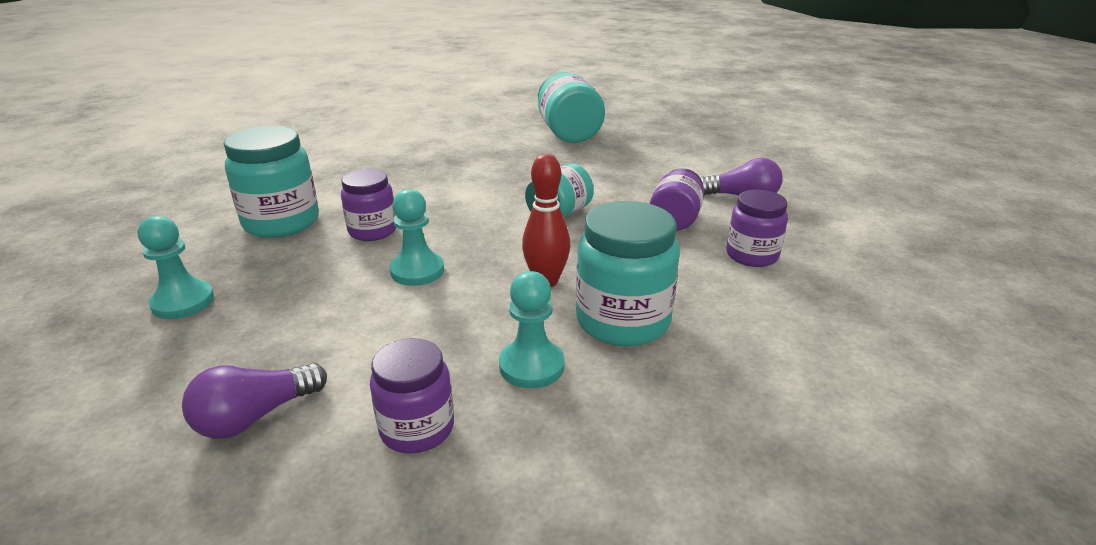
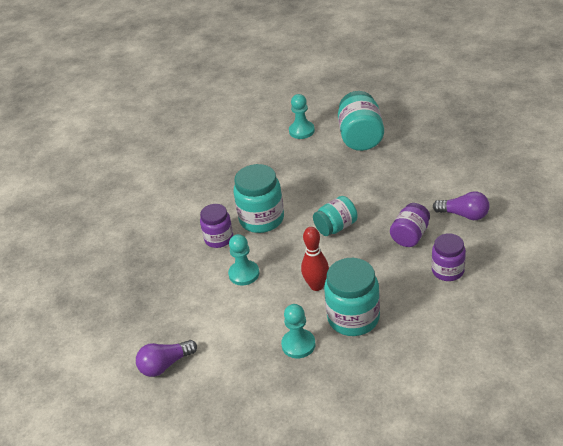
camera: 15 degrees right, 10 degrees up
turquoise pawn [138,216,214,319] -> turquoise pawn moved to [289,94,315,139]
turquoise jar [224,126,319,238] -> turquoise jar moved to [234,164,284,233]
purple jar [370,338,454,454] -> none

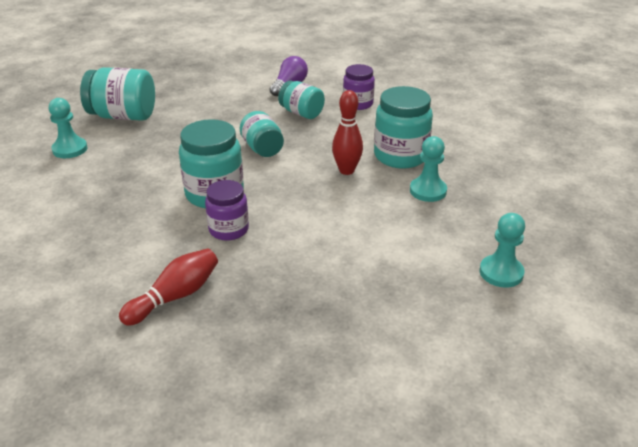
camera: 85 degrees left, 5 degrees down
purple light bulb [136,340,197,377] -> none
turquoise pawn [228,234,259,286] -> turquoise pawn moved to [480,213,525,288]
purple jar [390,203,430,247] -> turquoise jar [278,80,325,119]
none -> red bowling pin [119,248,218,326]

